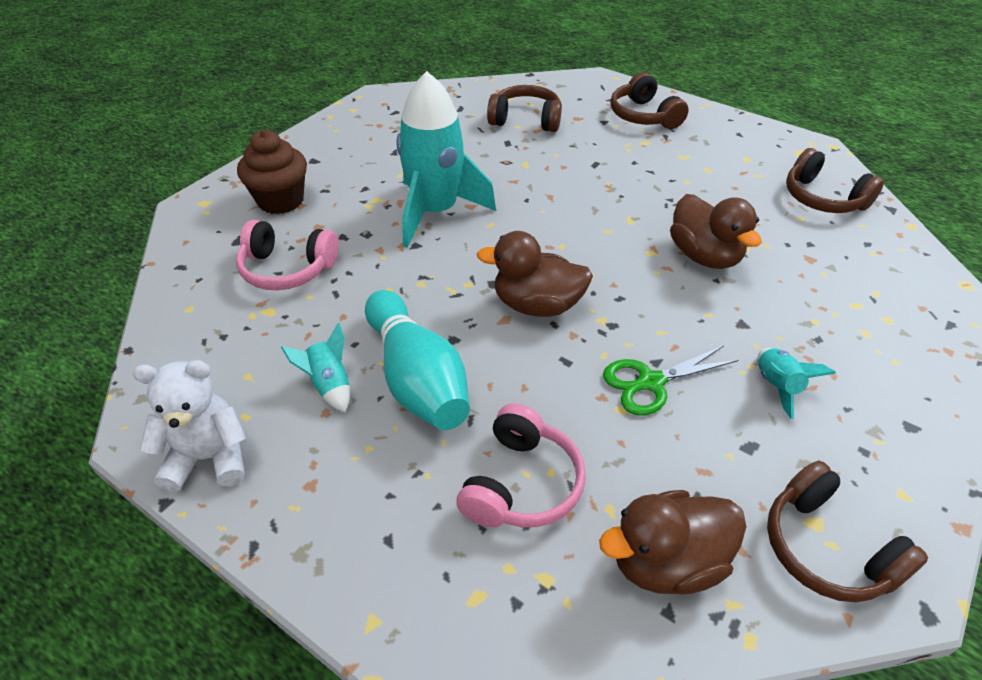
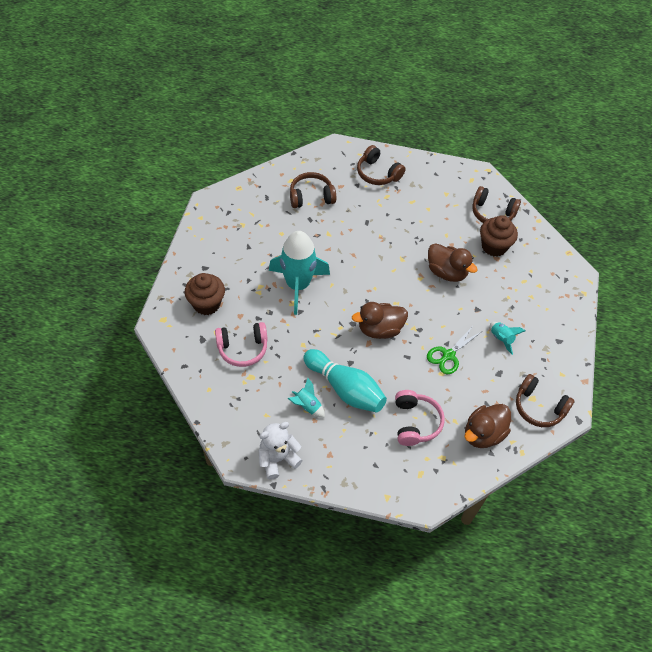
camera: 25 degrees left, 10 degrees up
none -> brown cupcake [480,215,518,257]

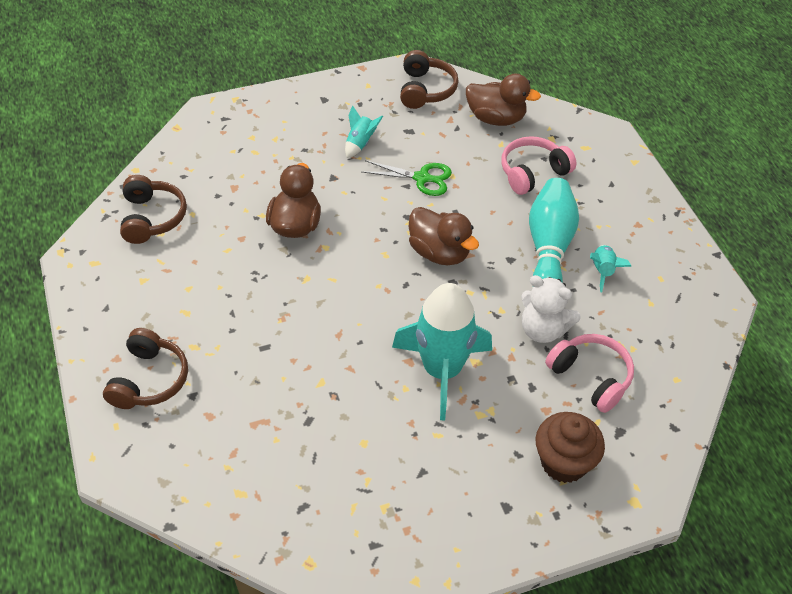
camera: 120 degrees left, 5 degrees down
white teddy bear [259,422,303,480] -> white teddy bear moved to [521,275,581,343]
brown headphones [290,172,336,208] -> none
brown cupcake [480,215,518,257] -> none

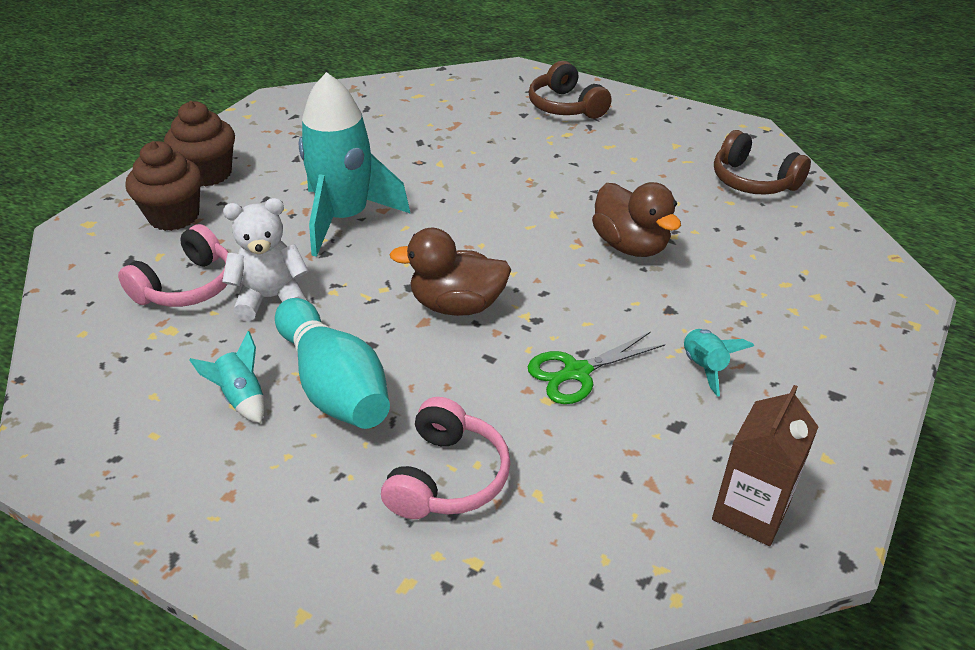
camera: 140 degrees right, 10 degrees down
brown headphones [400,50,459,109] -> brown carton [712,385,819,546]
brown duck [466,73,541,126] -> none
pink headphones [545,334,634,413] -> pink headphones turned 60 degrees counterclockwise [118,224,229,307]
none -> brown cupcake [164,101,235,186]

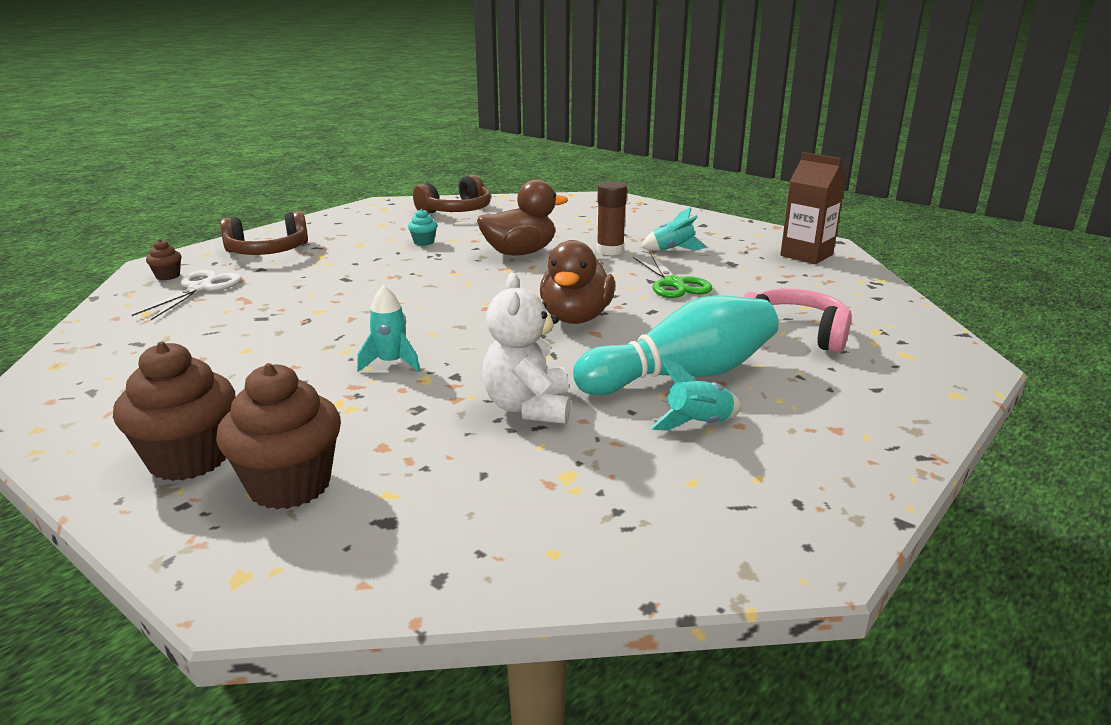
camera: 80 degrees left, 15 degrees down
pink headphones [118,224,229,307] -> none
turquoise rocket [299,72,411,257] -> turquoise rocket [357,285,420,372], size x0.43
none -> white scissors [132,270,242,320]
none -> brown cupcake [146,239,182,280]
none -> turquoise cupcake [408,209,438,246]
none -> brown glue stick [597,181,627,255]

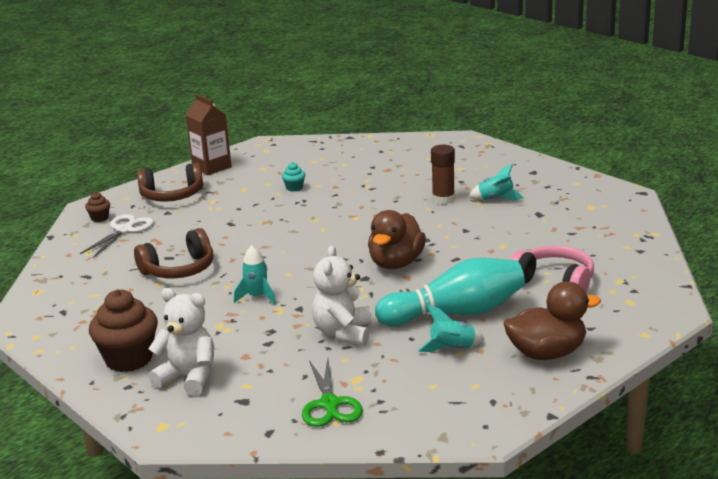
camera: 10 degrees right, 0 degrees up
brown cupcake [216,363,341,509] -> white teddy bear [148,288,214,396]
brown headphones [413,175,491,214] -> brown headphones moved to [134,228,213,279]
brown duck [477,179,568,255] -> brown duck moved to [503,281,601,360]
green scissors [634,254,713,298] -> green scissors moved to [302,359,363,427]
brown carton [780,152,846,264] -> brown carton moved to [186,94,232,175]

